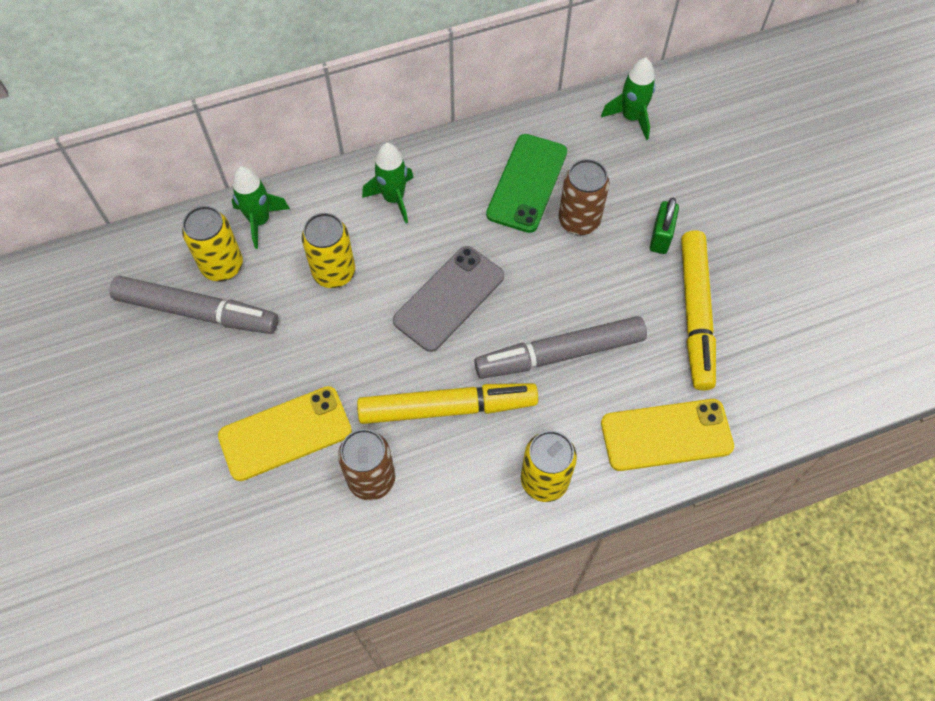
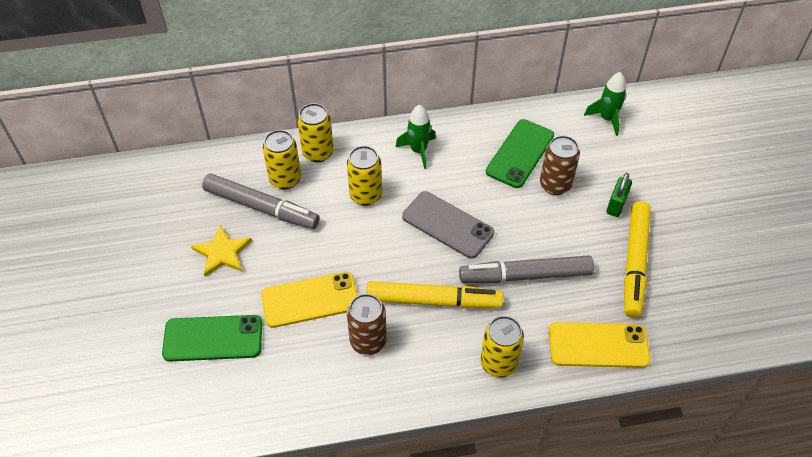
camera: 10 degrees right, 10 degrees down
green rocket [232,166,290,249] -> yellow can [297,103,334,162]
grey phone [393,246,504,352] -> grey phone turned 75 degrees clockwise [402,191,494,259]
none -> green phone [162,315,262,362]
none -> yellow star [191,225,252,277]

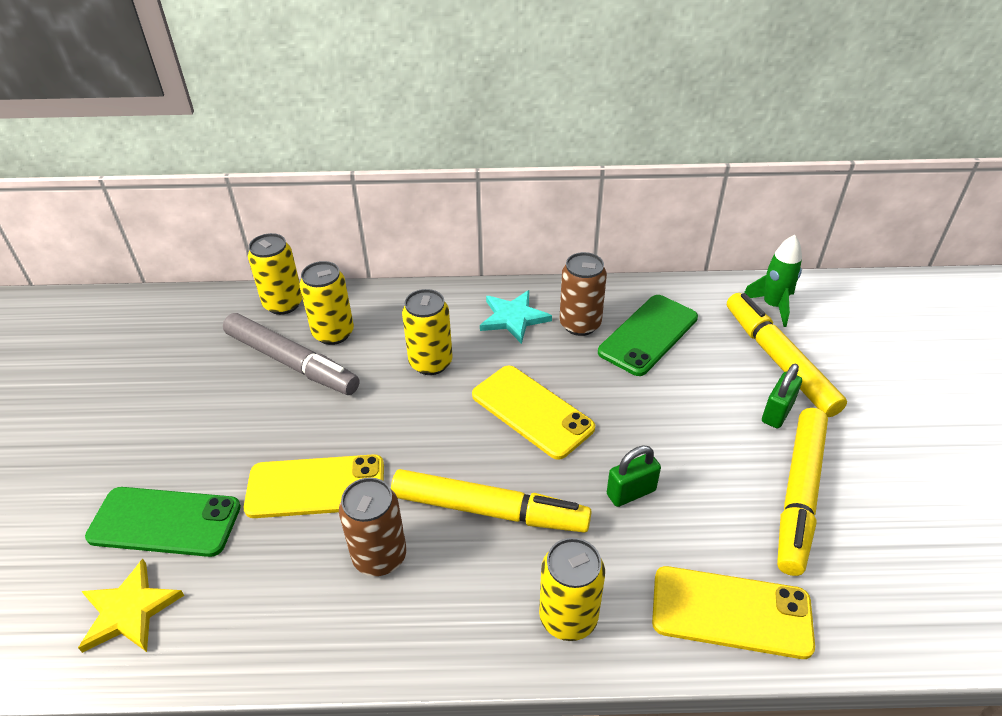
camera: 10 degrees right, 10 degrees down
yellow star [191,225,252,277] -> yellow star moved to [78,559,184,653]
yellow can [297,103,334,162] -> yellow can moved to [248,233,302,315]
green rocket [396,105,436,169] -> turquoise star [480,290,552,344]
grey phone [402,191,494,259] -> yellow phone [472,366,595,460]
grey marker [459,256,594,283] -> green padlock [607,446,661,507]
brown can [540,136,580,195] -> brown can moved to [560,252,607,336]
none -> yellow marker [727,293,847,417]

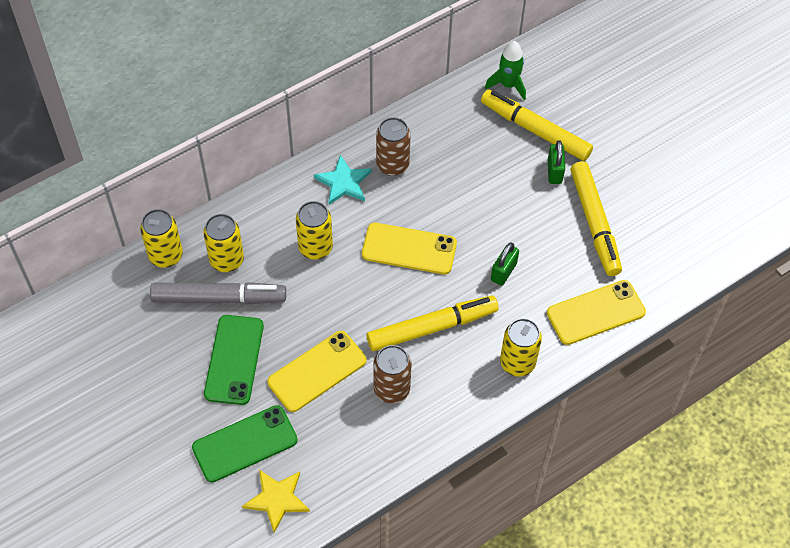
camera: 35 degrees left, 15 degrees up
green phone [598,295,698,376] -> green phone moved to [204,315,264,405]

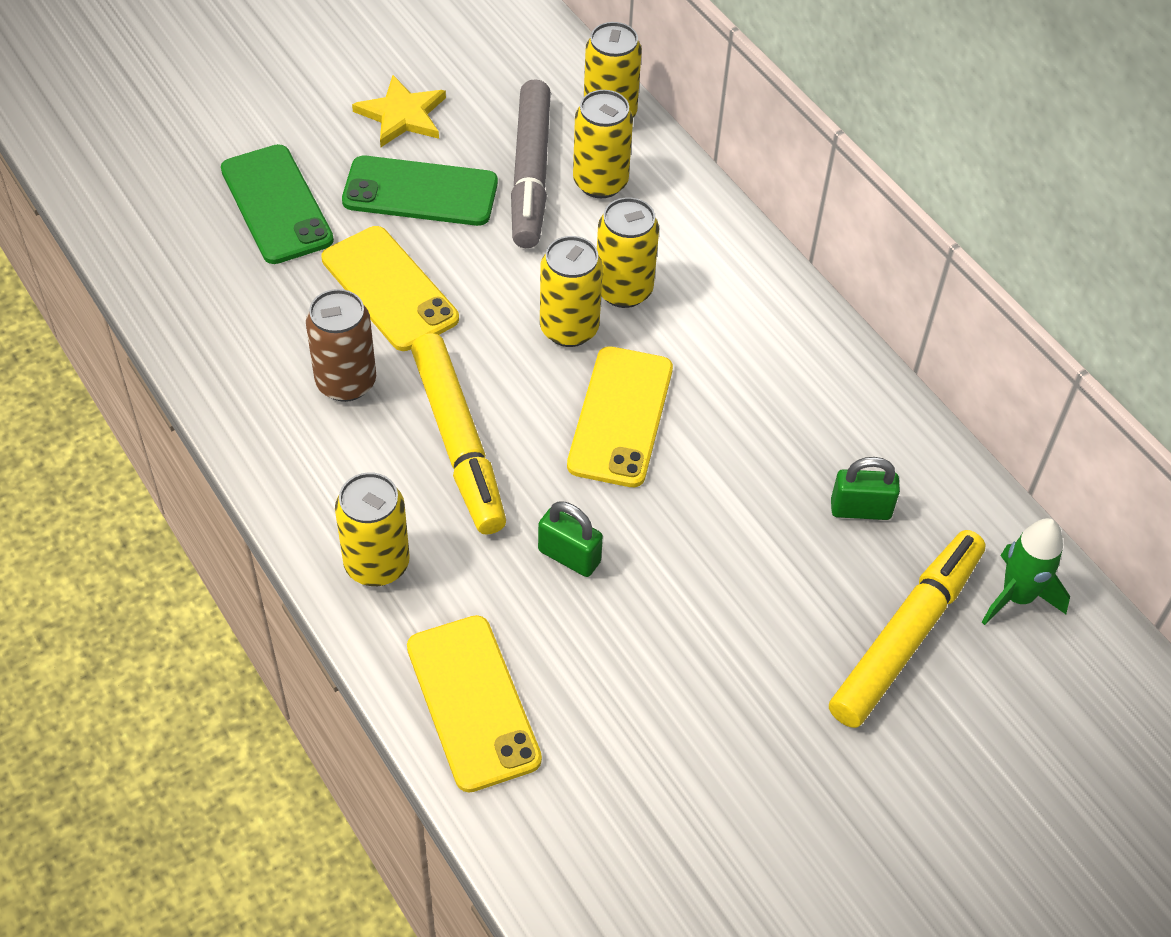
camera: 90 degrees right, 5 degrees down
yellow star [242,470,310,533] -> yellow star moved to [352,75,446,147]
turquoise star [314,155,372,205] -> none
brown can [376,117,411,176] -> none
green padlock [548,140,565,184] -> green padlock moved to [831,457,900,520]
yellow marker [570,161,622,276] -> none
none -> yellow can [540,236,603,347]

